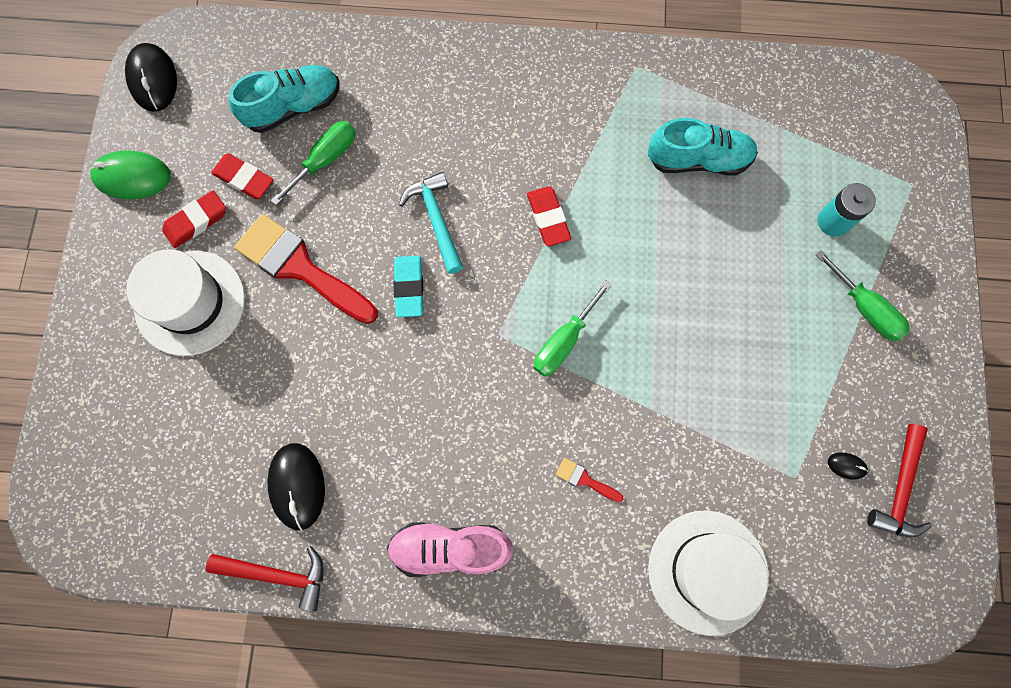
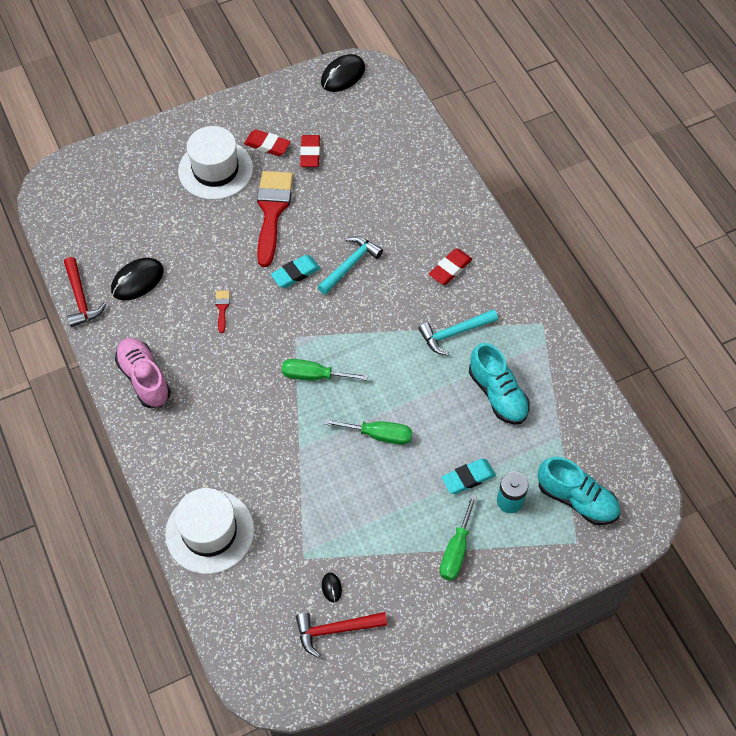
camera: 60 degrees right, 15 degrees down
green mouse [89,150,171,199] -> none
turquoise shoe [228,65,339,133] -> turquoise shoe moved to [538,457,620,525]
green screwdriver [271,121,356,205] -> green screwdriver moved to [324,419,412,445]
red eraser [527,186,571,246] -> red eraser moved to [429,249,472,285]
red brush [556,458,624,502] -> red brush moved to [215,290,230,333]
none -> turquoise hammer [418,309,498,356]
none -> turquoise eraser [441,459,496,494]

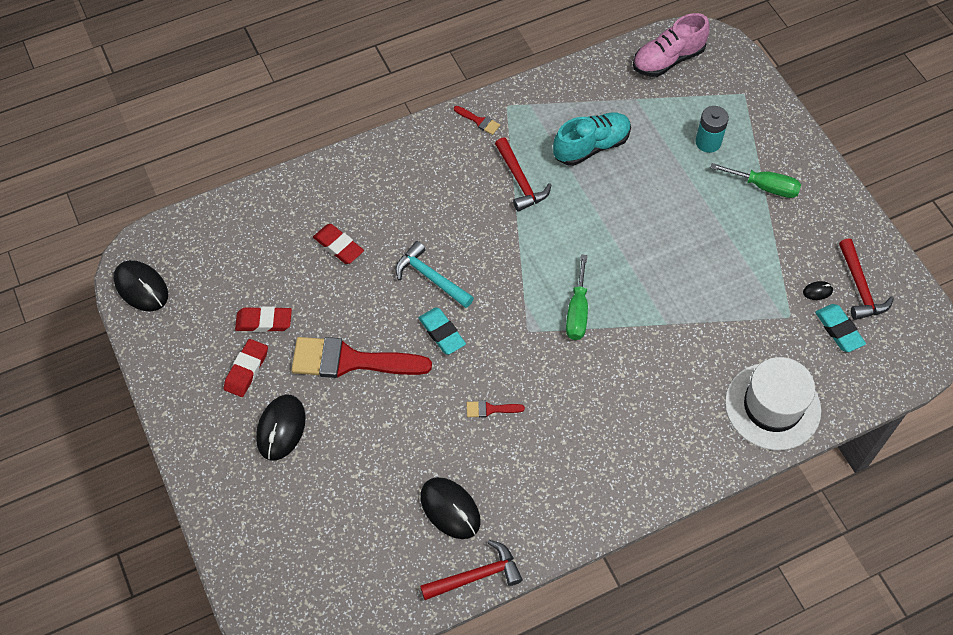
camera: 90 degrees left, 0 degrees up
pink shoe [115,338,171,408] -> pink shoe moved to [633,13,710,77]
white hat [178,126,253,200] -> black mouse [256,395,306,461]
green screwdriver [324,419,412,445] -> none
turquoise hammer [418,309,498,356] -> red hammer [495,138,552,211]
red eraser [429,249,472,285] -> red eraser moved to [313,224,364,264]
turquoise eraser [441,459,496,494] -> turquoise eraser moved to [815,304,866,352]
turquoise shoe [538,457,620,525] -> none
none -> red brush [454,106,500,135]

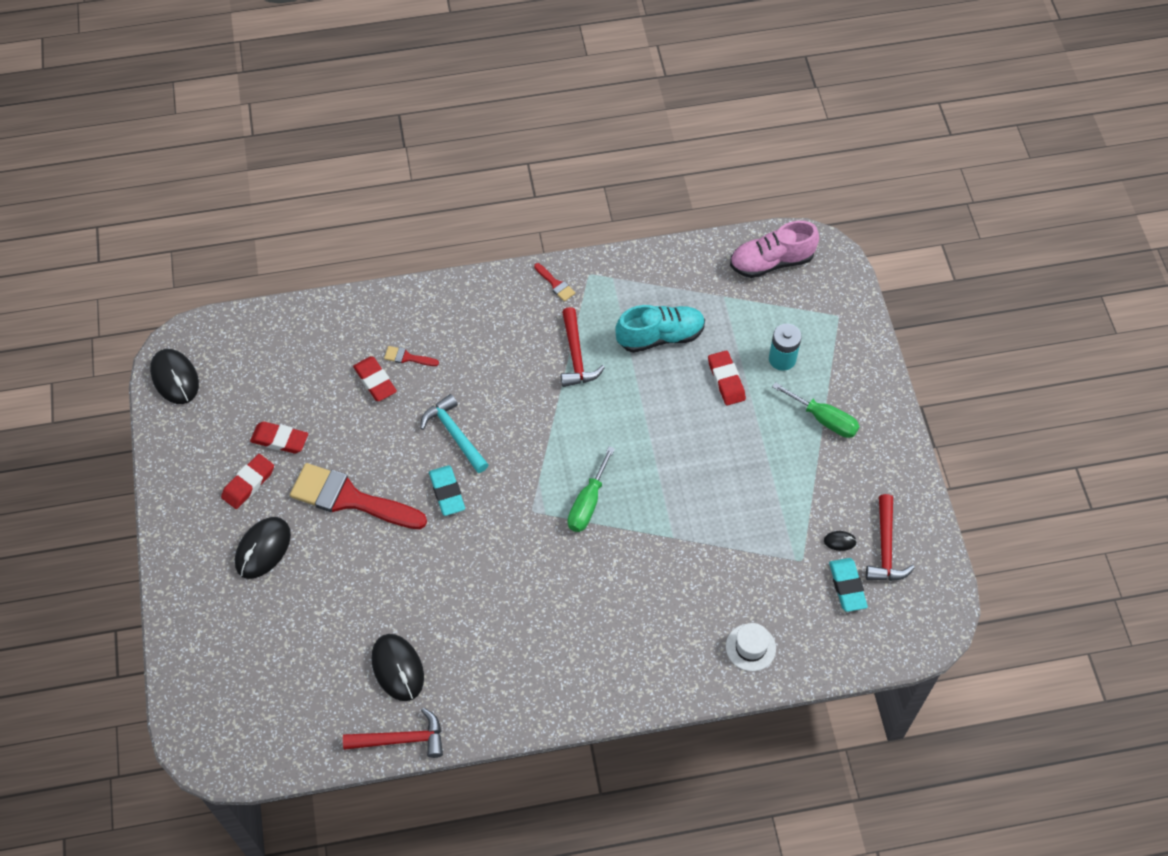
camera: 15 degrees right, 0 degrees up
red brush [467,401,525,418] -> red brush moved to [384,346,439,366]
white hat [725,357,821,450] -> white hat [726,623,776,671], size x0.51
none -> red eraser [708,351,746,406]

